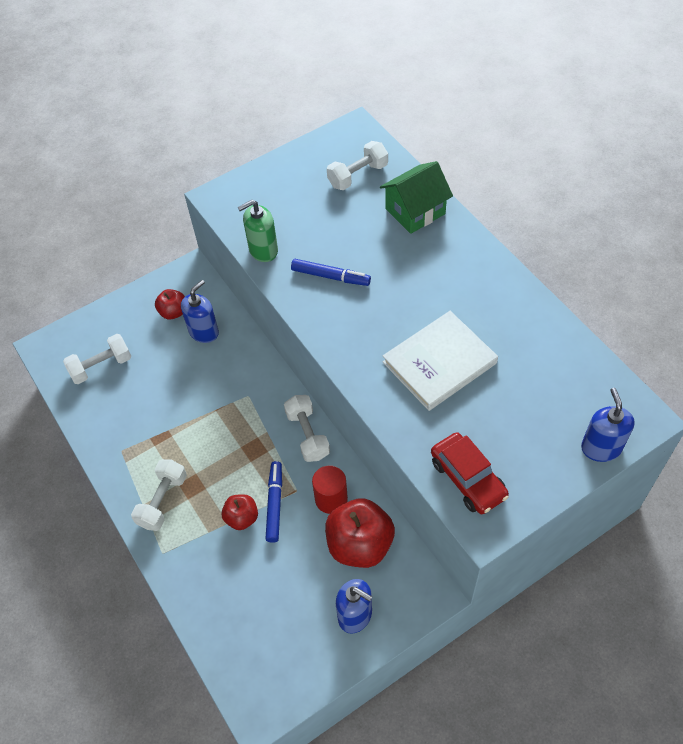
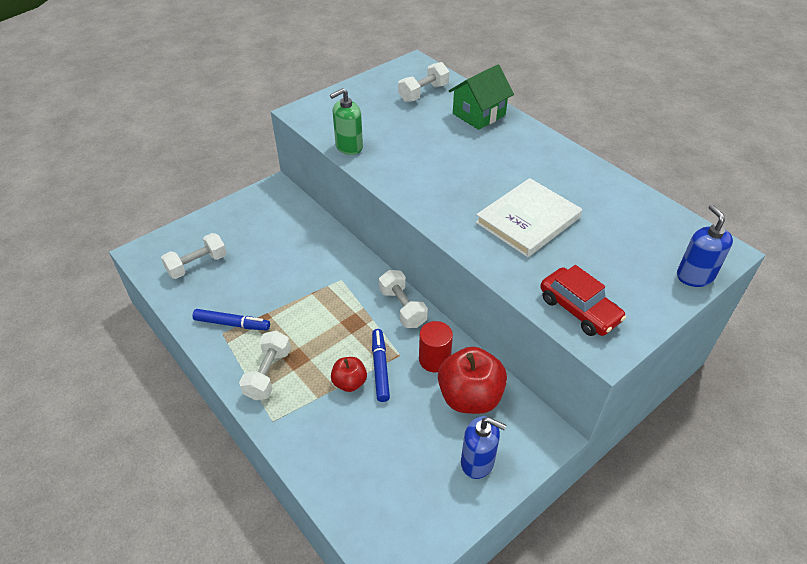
camera: 10 degrees left, 10 degrees down
red apple [155,289,185,320] -> none
blue soap dispenser [181,280,219,343] -> none
blue marker [291,259,371,286] -> blue marker moved to [193,309,270,331]

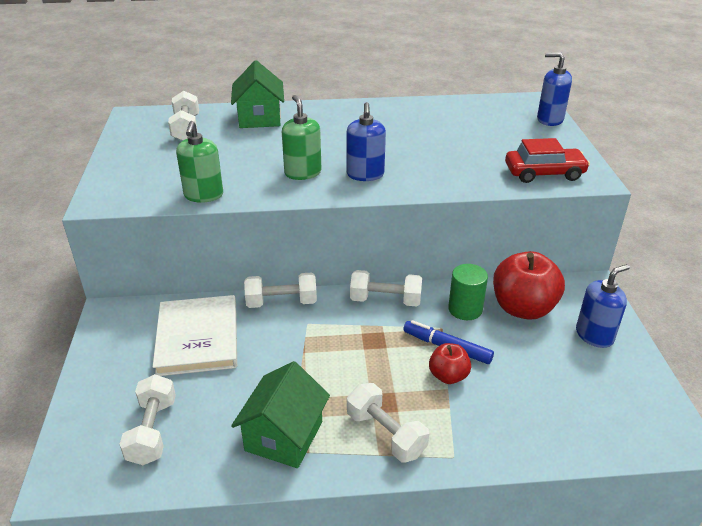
camera: 55 degrees left, 10 degrees down
blue marker [193,309,270,331] -> green house [231,361,330,468]
red cylinder [419,321,453,372] -> green cylinder [448,264,488,320]
white book [475,178,582,257] -> white book moved to [153,295,237,376]
none -> white dumbbell [244,272,317,308]
none -> green soap dispenser [282,95,321,180]
none -> blue soap dispenser [346,102,386,181]

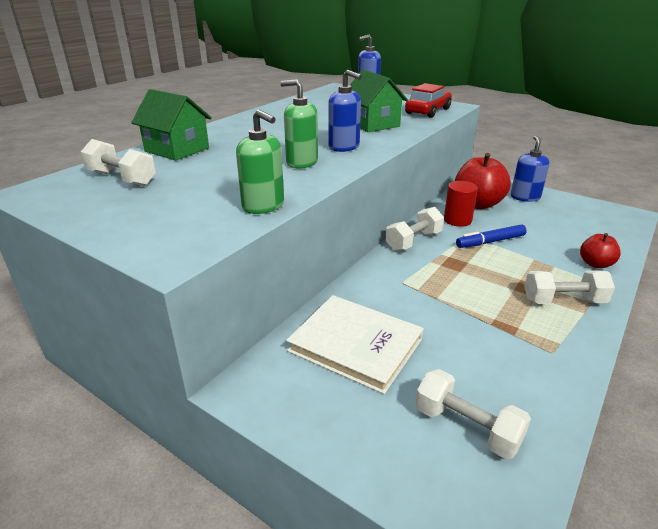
camera: 50 degrees left, 5 degrees down
green house [231,361,330,468] -> green house moved to [350,69,408,132]
white dumbbell [244,272,317,308] -> none
red apple [429,343,471,384] -> red apple moved to [580,233,621,268]
green cylinder [448,264,488,320] -> red cylinder [444,181,478,227]

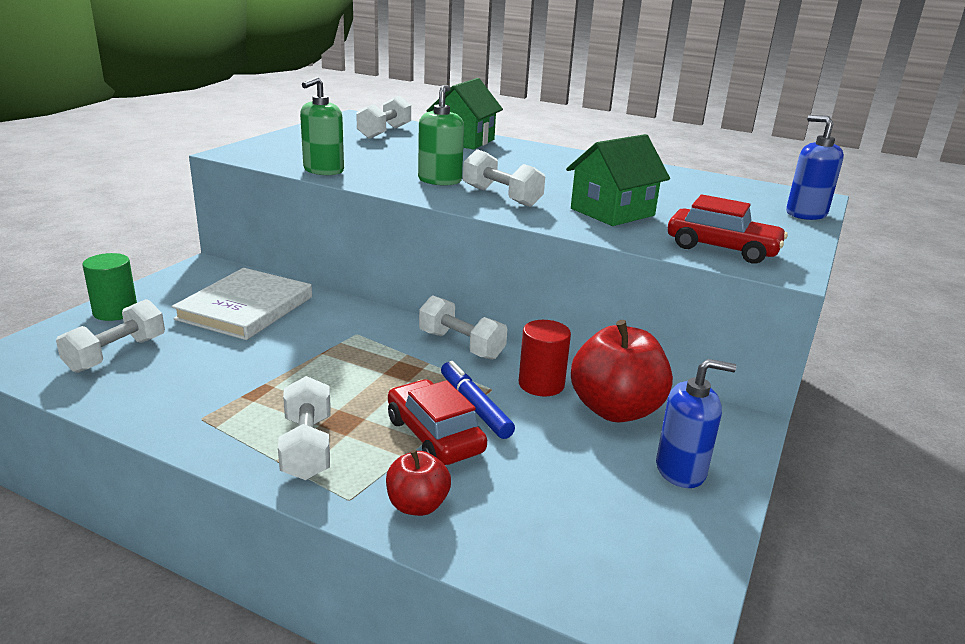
camera: 80 degrees right, 5 degrees down
blue soap dispenser [328,70,362,152] -> white dumbbell [463,149,545,207]
none -> green cylinder [82,253,137,321]
none -> red car [388,379,487,465]

